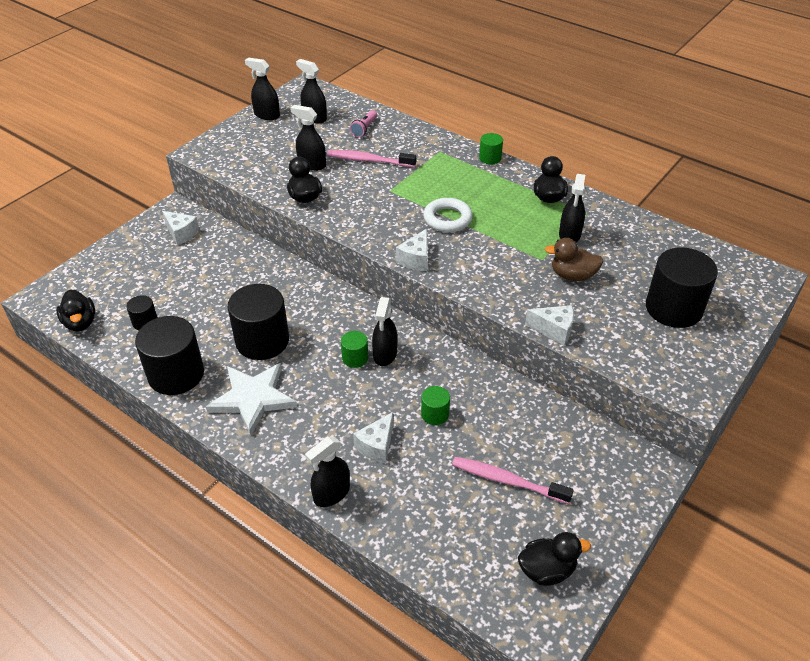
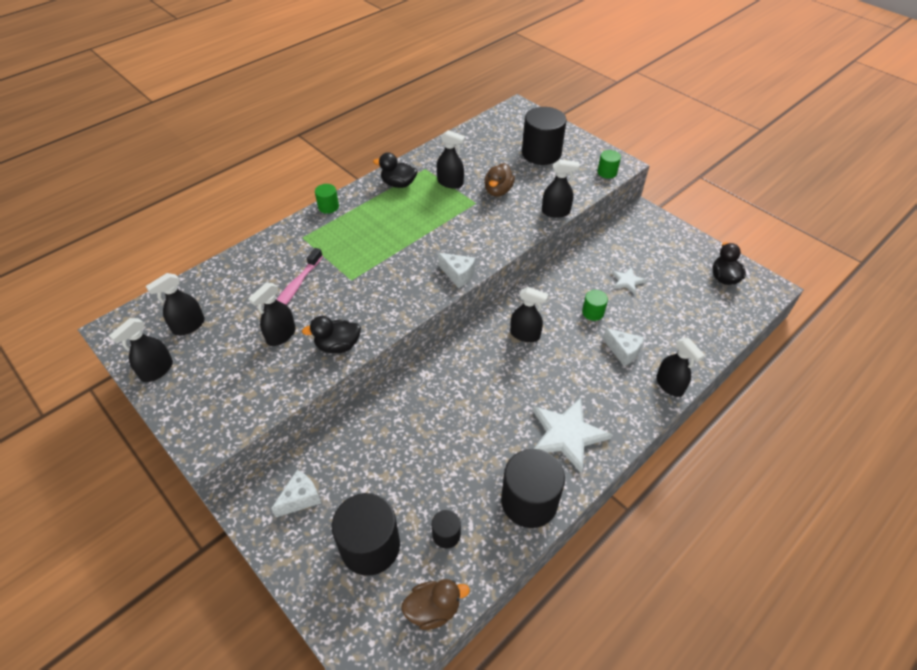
camera: 80 degrees left, 5 degrees up
black duck [56,289,95,331] -> brown duck [401,579,470,630]
black cylinder [228,284,289,360] -> black cylinder moved to [332,493,400,576]
green cylinder [341,331,368,368] -> green cylinder moved to [597,150,621,178]
pink flashlight [350,110,377,137] -> none
white ring [423,198,473,232] -> none
pink toothbrush [452,457,574,504] -> none
white cheese [525,305,574,345] -> black spray bottle [542,159,580,218]
none -> white star [611,267,646,294]

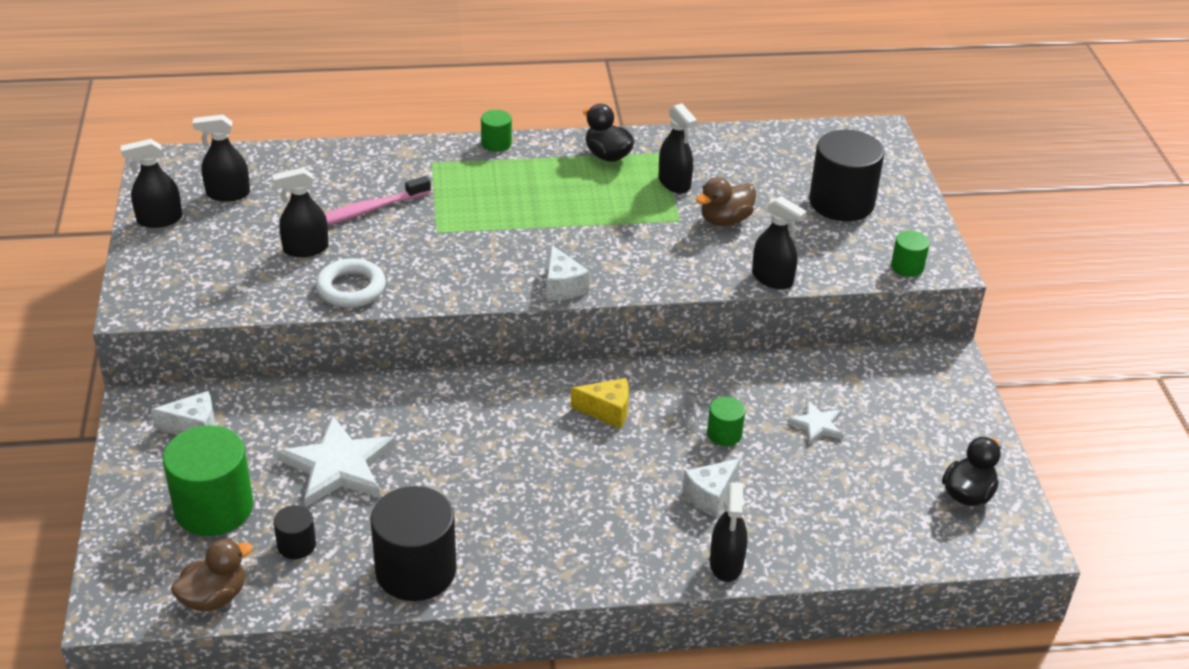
camera: 35 degrees right, 10 degrees down
black duck [302,316,361,353] -> white ring [316,258,386,308]
black cylinder [332,493,400,576] -> green cylinder [163,425,253,536]
brown duck [401,579,470,630] -> brown duck turned 60 degrees counterclockwise [171,539,253,612]
black spray bottle [510,287,549,342] -> yellow cheese [571,378,629,428]
white star [533,398,612,473] -> white star moved to [277,416,395,507]
white cheese [603,328,644,366] -> white cheese turned 60 degrees clockwise [682,458,740,517]

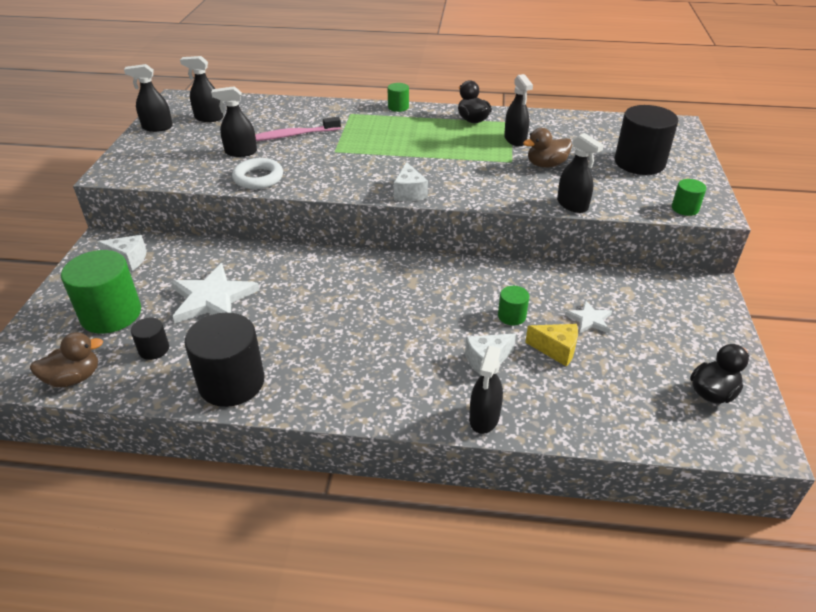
camera: 15 degrees right, 0 degrees up
yellow cheese [571,378,629,428] -> yellow cheese moved to [525,324,578,367]

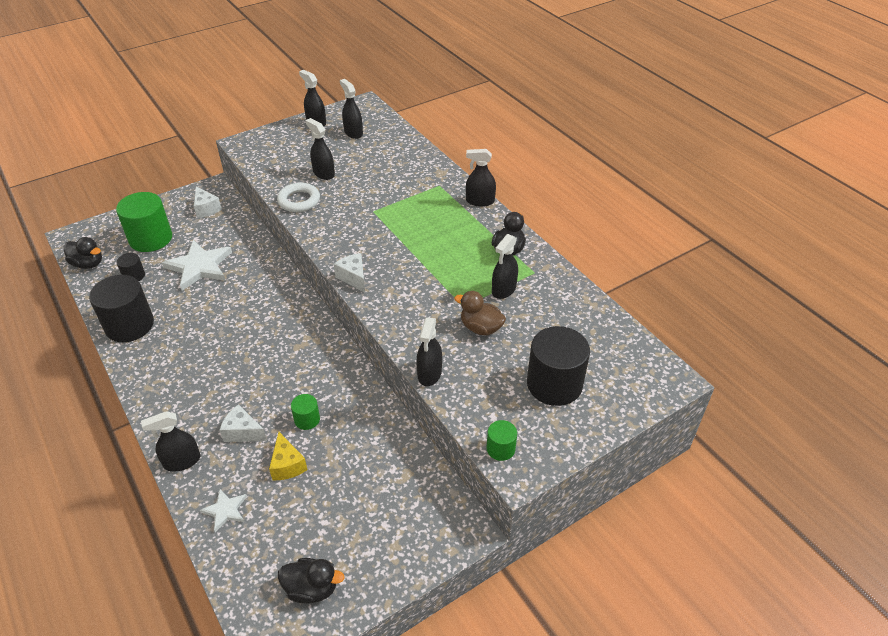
camera: 50 degrees right, 5 degrees up
brown duck [30,332,103,387] -> black duck [63,237,102,269]
pink toothbrush [255,117,341,141] -> none
green cylinder [388,83,409,112] -> black spray bottle [466,149,496,207]
white cheese [394,162,428,201] -> white cheese turned 105 degrees clockwise [334,253,365,292]
white star [565,300,612,334] -> white star moved to [200,489,247,532]

